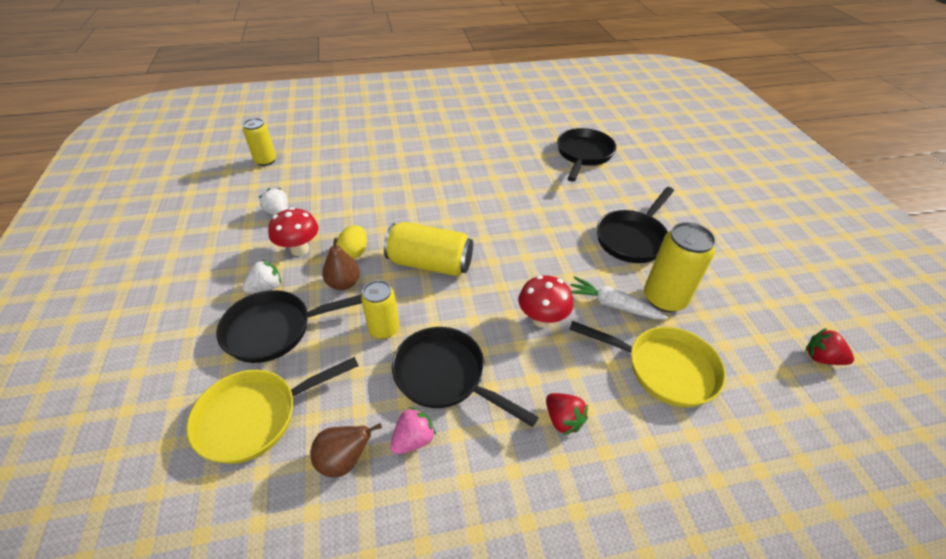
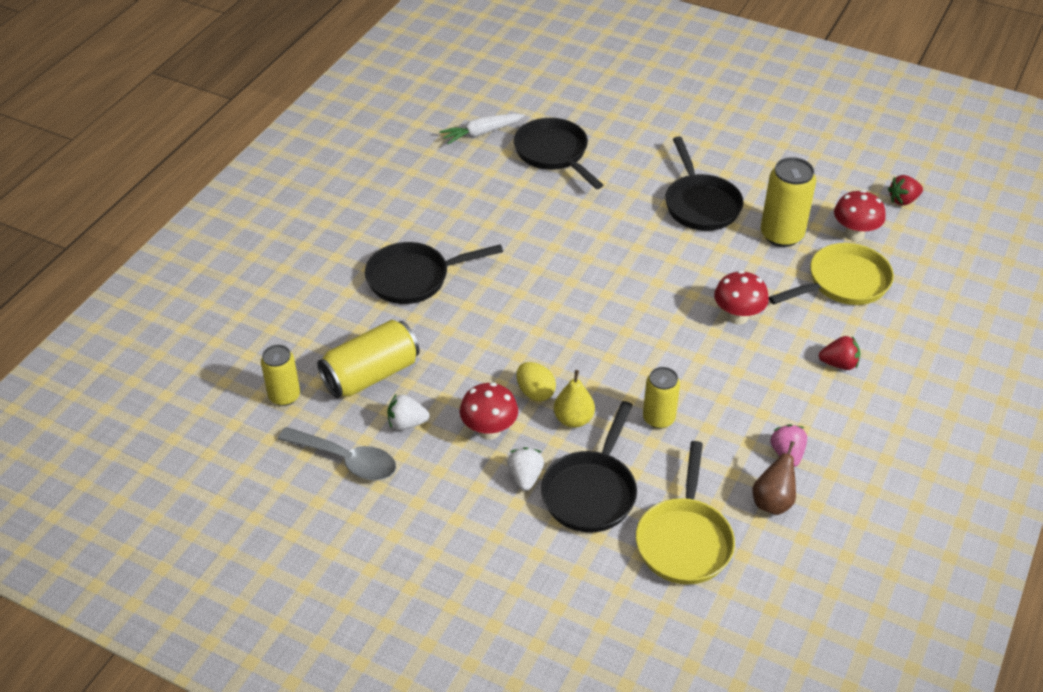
camera: 50 degrees left, 0 degrees up
brown pear [322,237,360,290] -> yellow pear [554,370,595,428]
yellow can [384,222,473,276] -> yellow can moved to [317,320,420,398]
black pan [392,327,539,427] -> black pan moved to [365,242,503,304]
white carrot [570,276,668,319] -> white carrot moved to [439,114,525,145]
none -> grey spoon [278,427,396,480]
none -> red mushroom [834,190,886,241]

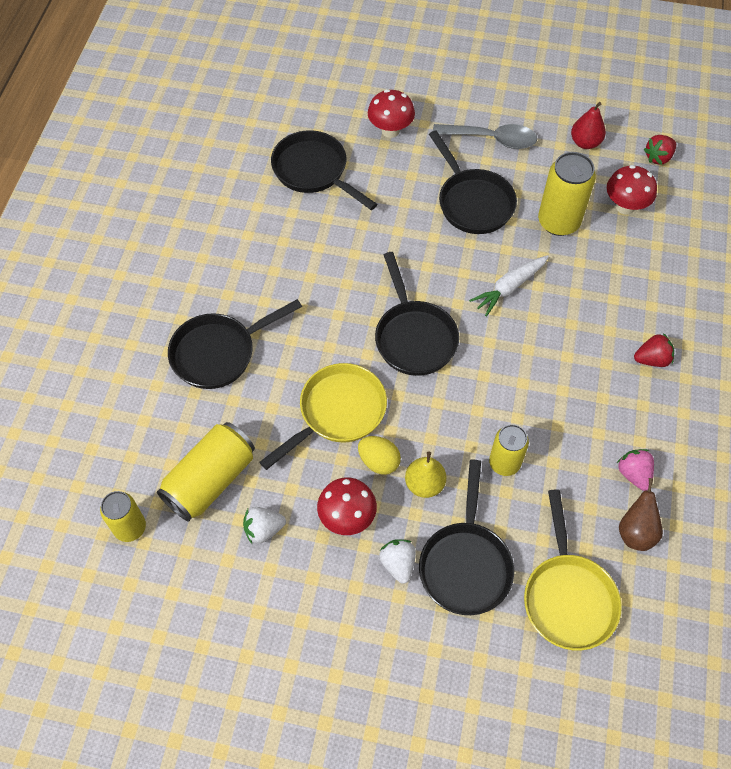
camera: 15 degrees left, 15 degrees up
grey spoon [278,427,396,480] -> grey spoon moved to [433,124,537,149]
white carrot [439,114,525,145] -> white carrot moved to [469,255,549,317]
red mushroom [714,270,769,325] -> red mushroom moved to [368,89,415,138]
yellow pan [769,243,894,305] -> yellow pan moved to [259,363,387,470]
none -> black pan [375,252,459,376]
none -> red pear [571,102,606,149]

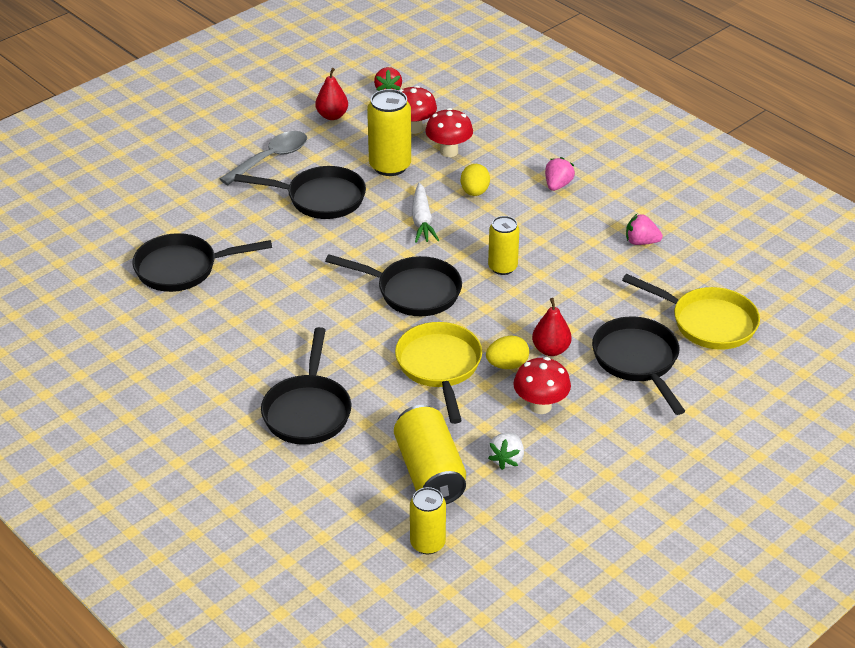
camera: 55 degrees left, 20 degrees down
red mushroom [368,89,415,138] -> red mushroom moved to [425,108,473,157]
white strawberry [379,539,416,584] -> none
yellow pear [405,451,446,498] -> red pear [532,298,572,356]
black pan [419,460,514,615] -> black pan turned 150 degrees counterclockwise [592,316,685,415]
yellow can [489,424,529,476] -> yellow can moved to [488,216,519,275]
brown pear [619,478,663,551] -> none
red strawberry [634,333,674,367] -> pink strawberry [545,157,575,191]
none -> yellow egg [461,164,490,196]

